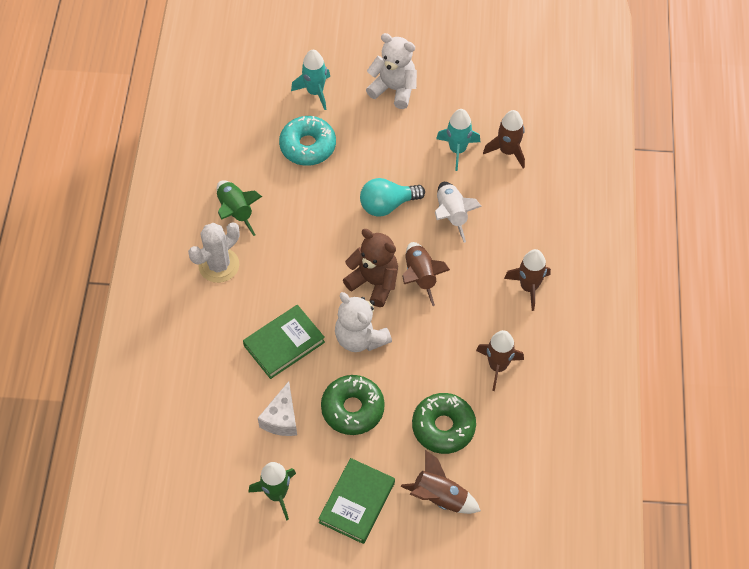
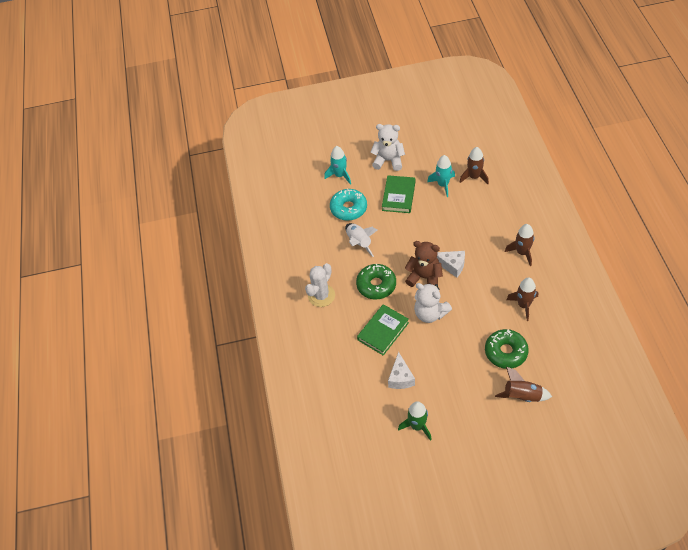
camera: 10 degrees left, 5 degrees down
green rocket [217,180,262,236] -> none
green book [318,458,395,544] -> green book moved to [382,175,415,213]
green donut [321,375,385,435] -> green donut moved to [356,264,396,299]
turquoise light bulb [360,178,425,217] -> none
brown rocket [402,242,450,306] -> white cheese [437,251,465,278]
white rocket [435,182,482,243] -> white rocket moved to [345,223,377,257]

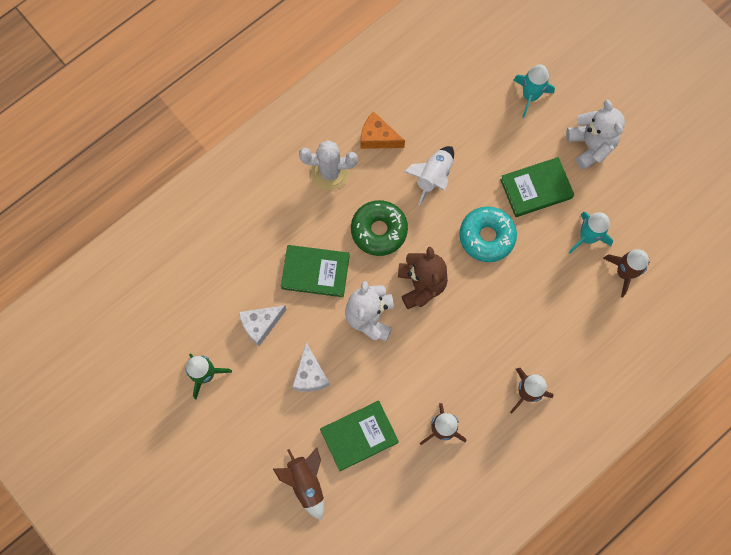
camera: 55 degrees right, 20 degrees up
turquoise donut [330,188,367,221] -> turquoise donut moved to [459,206,517,262]
white cheese [437,251,465,278] -> white cheese moved to [293,343,330,392]
green donut [485,329,529,369] -> green book [320,401,399,471]
none -> orange cheese [360,111,405,149]

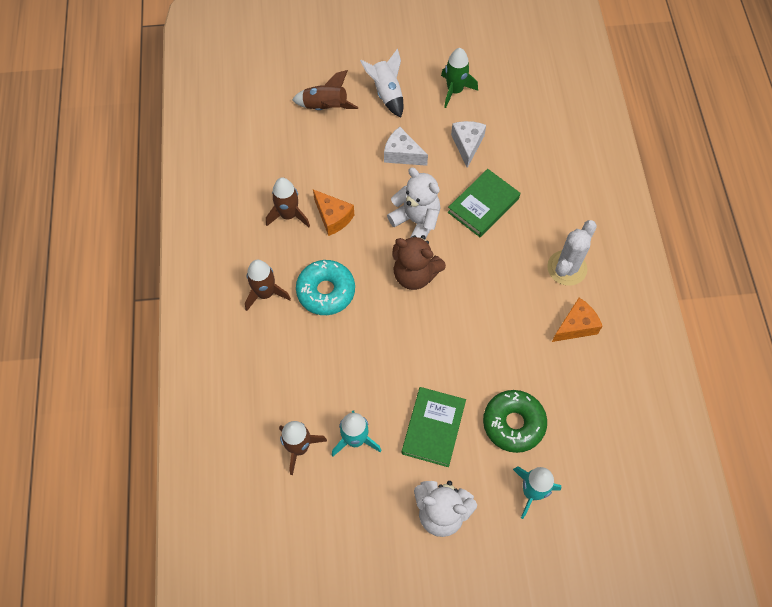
camera: 125 degrees right, 10 degrees down
green book [320,401,399,471] -> none
green donut [351,200,408,256] -> green donut moved to [483,390,547,453]
white rocket [404,146,454,206] -> white rocket moved to [360,48,403,117]
turquoise donut [459,206,517,262] -> turquoise donut moved to [296,260,355,315]
none -> orange cheese [313,189,354,236]

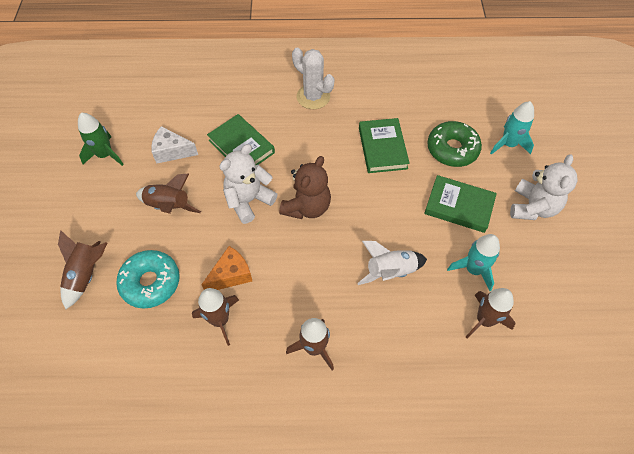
camera: 85 degrees left, 5 degrees down
turquoise donut [296,260,355,315] -> turquoise donut moved to [116,250,180,309]
white rocket [360,48,403,117] -> white rocket moved to [357,241,427,285]
white cheese [384,127,428,166] -> brown rocket [136,174,201,214]
orange cheese [552,298,602,342] -> none
none -> green book [359,118,410,173]

